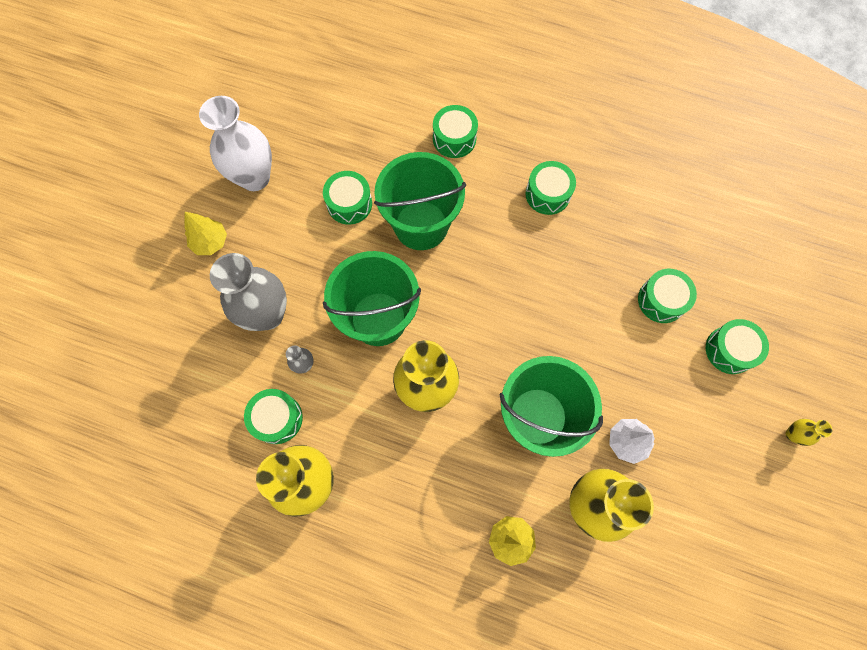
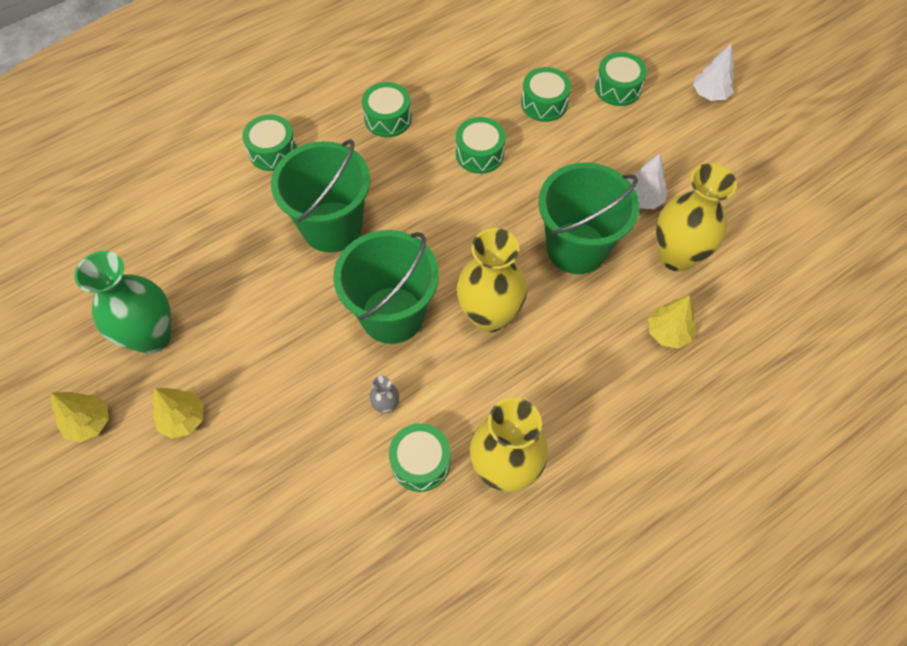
camera: 55 degrees left, 10 degrees down
white vase [199,96,272,191] -> green vase [74,251,171,354]
grey vase [210,253,287,331] -> none
green drum [323,171,372,225] -> green drum moved to [456,117,506,174]
yellow vase [786,419,832,446] -> white tree [693,43,734,101]
none -> yellow tree [51,392,109,443]

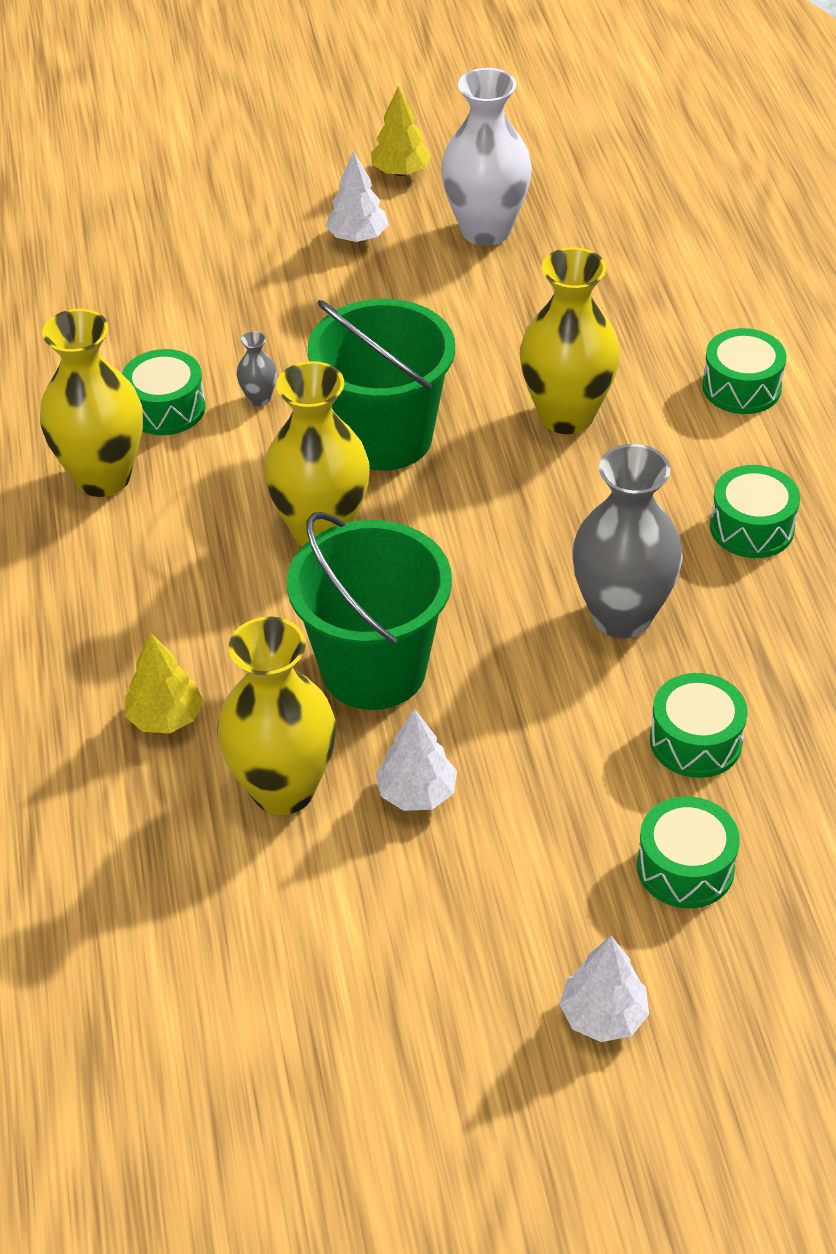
camera: 115 degrees right, 15 degrees down
green vase [74,251,171,354] -> white vase [441,68,532,246]
yellow tree [152,388,204,439] -> white tree [326,151,389,242]
green bucket [271,139,370,253] -> yellow vase [520,247,620,434]
green drum [456,117,506,174] -> grey vase [572,444,683,638]

